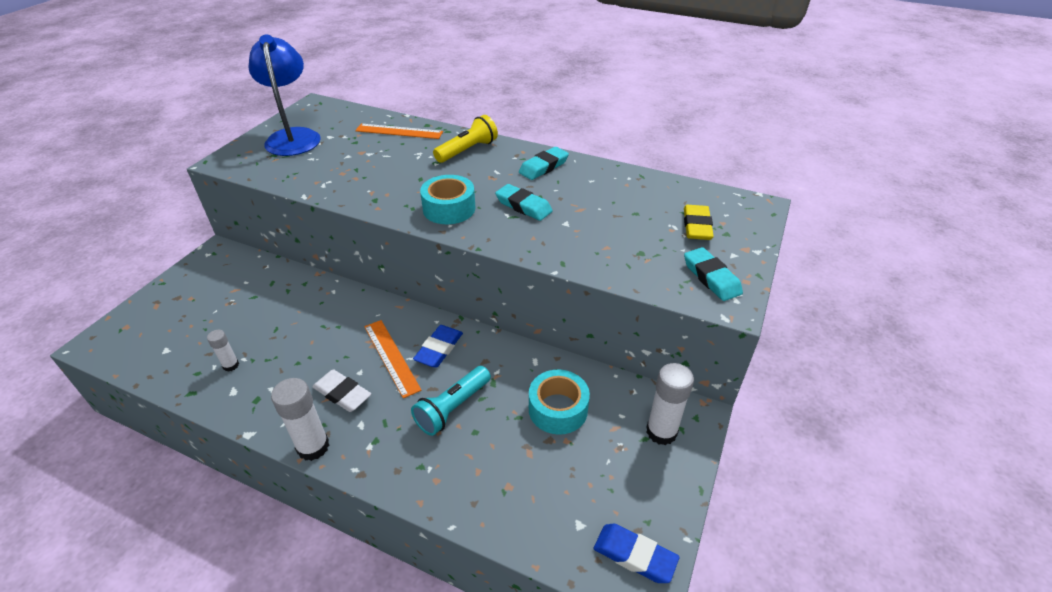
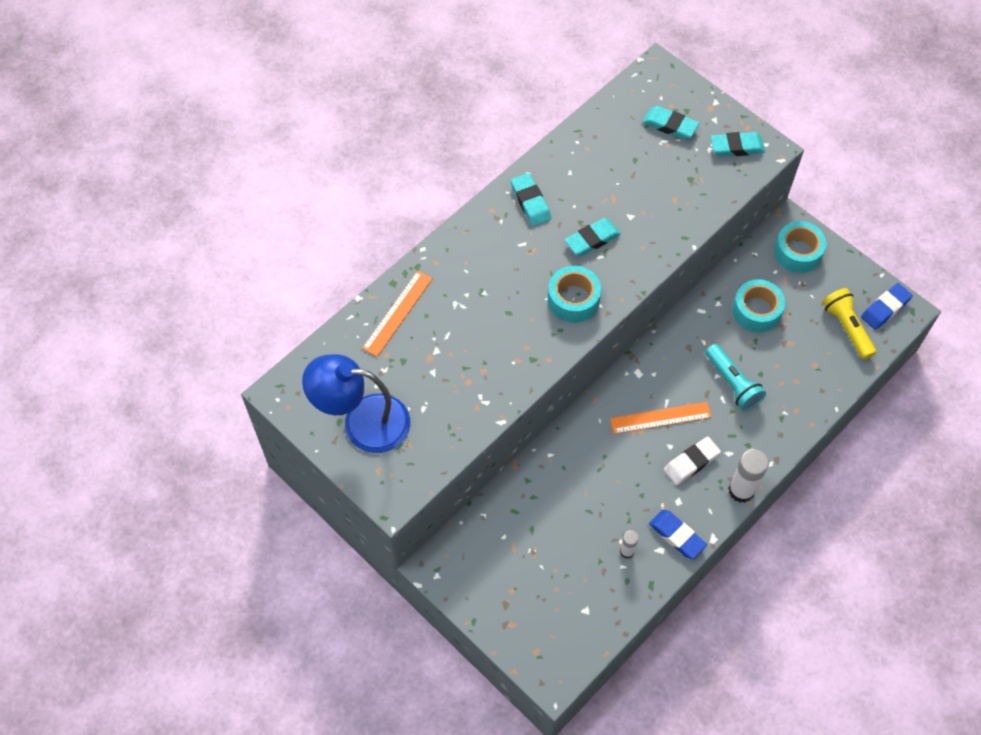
camera: 70 degrees left, 20 degrees up
blue eraser [413,325,463,368] -> blue eraser moved to [649,510,707,559]
yellow flashlight [433,115,498,163] -> yellow flashlight moved to [822,288,877,360]
white glue stick [646,363,694,445] -> turquoise tape [774,221,826,273]
yellow eraser [684,205,714,240] -> turquoise eraser [642,106,699,139]

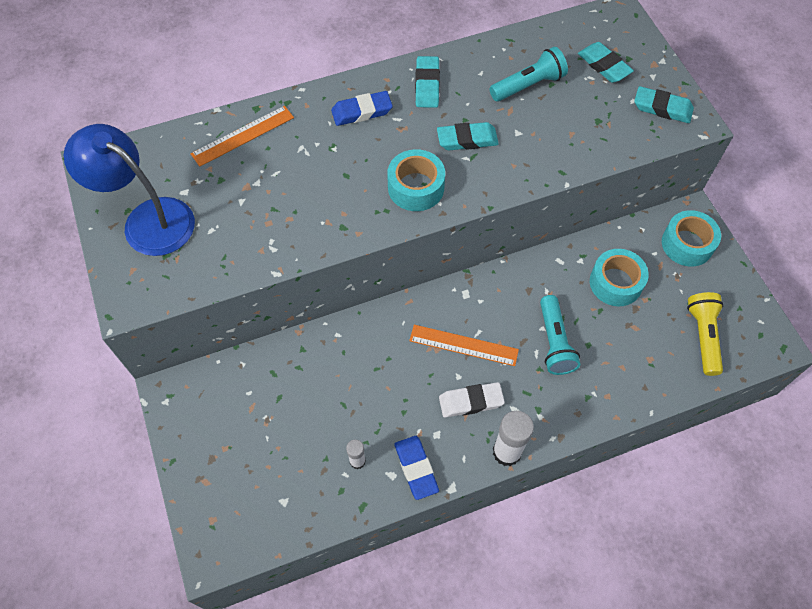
camera: 25 degrees right, 0 degrees up
blue eraser [861,283,913,330] -> blue eraser moved to [331,91,393,126]
none -> turquoise flashlight [490,47,568,101]

